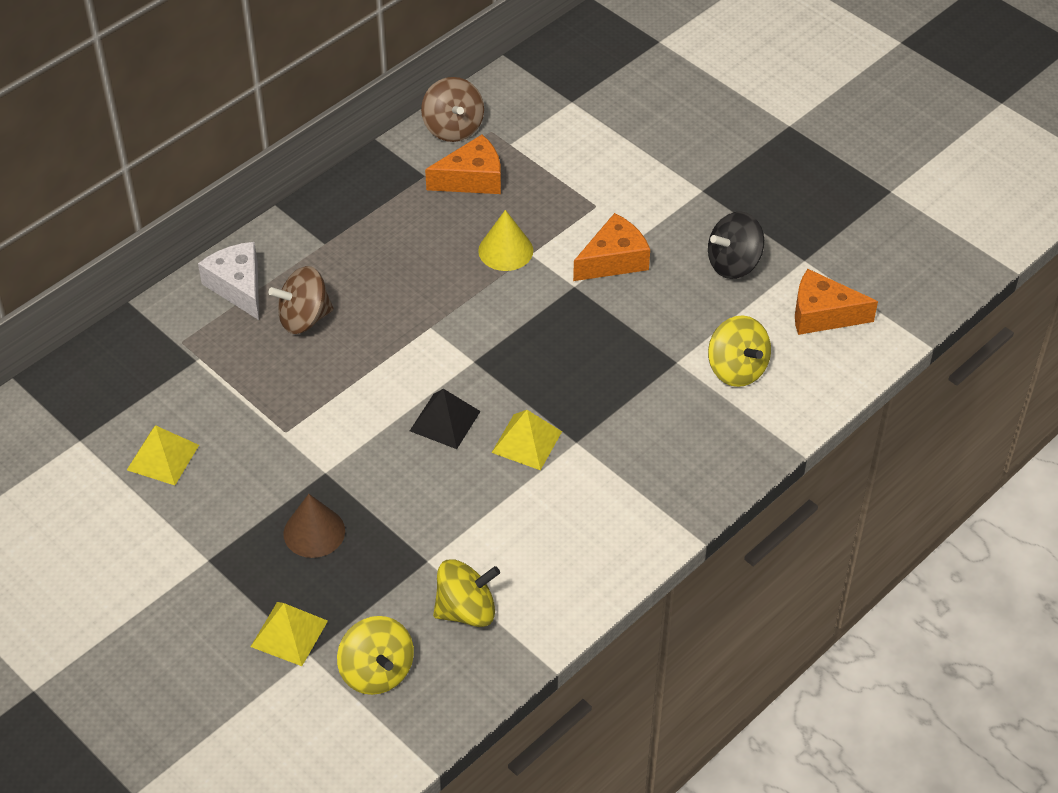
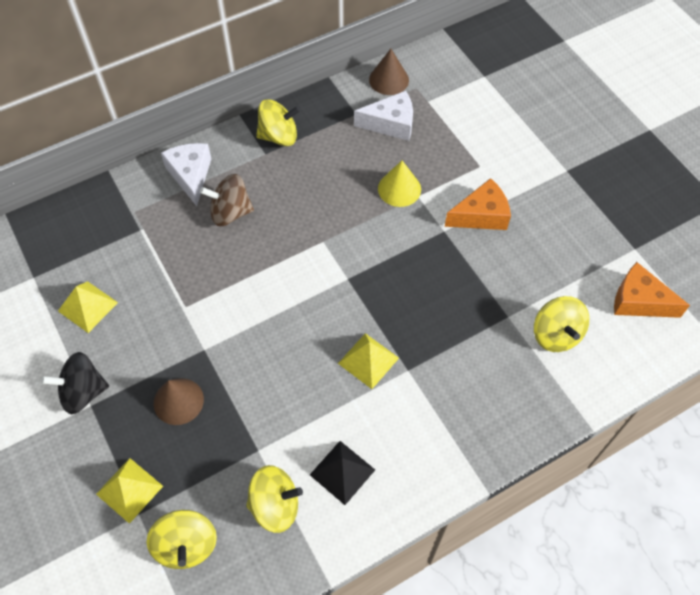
camera: 15 degrees right, 10 degrees up
black pyramid [410,389,481,449] -> black pyramid moved to [310,441,375,505]
brown spinning top [421,77,484,142] -> brown cone [369,49,409,95]
orange cheese [425,135,501,194] -> white cheese [354,91,413,141]
black spinning top [708,211,764,279] -> black spinning top moved to [41,352,109,414]
none -> yellow spinning top [256,99,300,146]

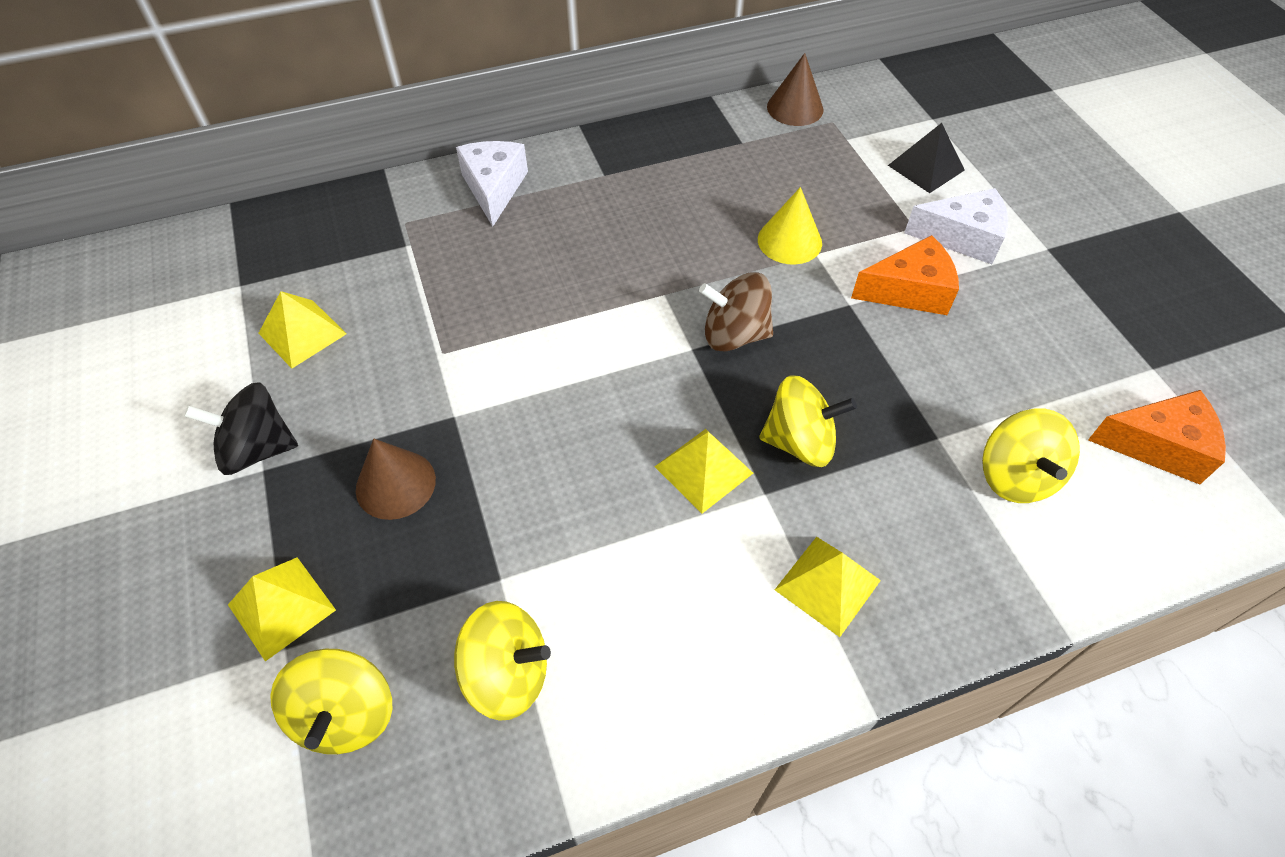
camera: 10 degrees right, 5 degrees down
brown spinning top [200,174,254,226] -> brown spinning top moved to [699,272,773,352]
yellow spinning top [256,99,300,146] -> yellow spinning top moved to [759,375,857,467]
black pyramid [310,441,375,505] -> black pyramid moved to [888,123,965,193]
white cheese [354,91,413,141] -> white cheese moved to [904,188,1008,264]
orange cheese [614,262,690,318] -> orange cheese turned 150 degrees clockwise [1088,390,1226,484]
none -> yellow pyramid [775,537,881,637]

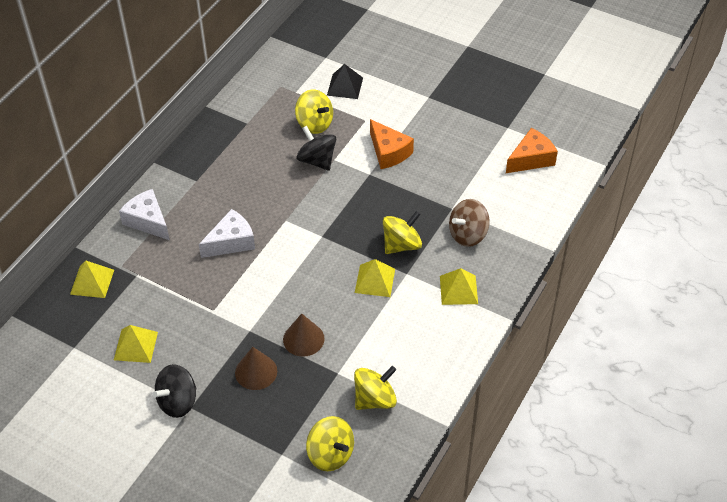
camera: 40 degrees left, 5 degrees down
yellow pyramid [228,557,336,661] -> yellow pyramid moved to [70,261,114,298]
brown spinning top [699,272,773,352] -> brown spinning top moved to [449,199,490,247]
yellow cone [758,187,822,265] -> black spinning top [296,126,336,171]
brown cone [767,53,824,126] -> brown cone moved to [283,314,325,357]
orange cheese [851,235,959,315] -> orange cheese turned 105 degrees clockwise [370,119,414,169]
white cheese [904,188,1008,264] -> white cheese moved to [199,209,255,258]
yellow spinning top [982,408,1080,503] -> yellow spinning top moved to [295,89,333,134]

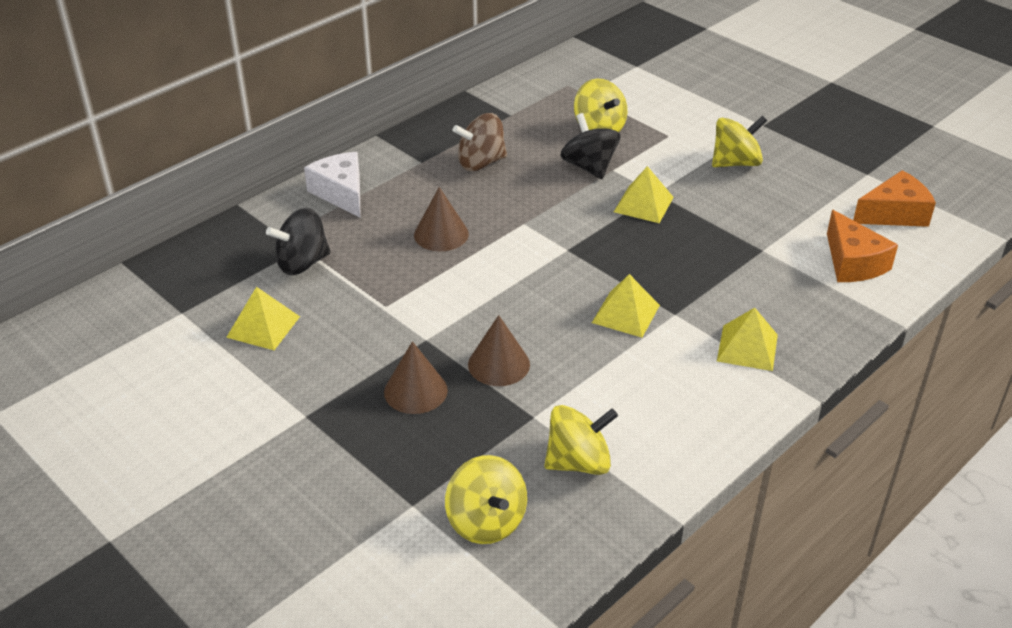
camera: 15 degrees right, 10 degrees down
yellow pyramid [70,261,114,298] -> yellow pyramid moved to [614,166,674,223]
black spinning top [153,364,196,418] -> black spinning top moved to [266,208,331,275]
white cheese [199,209,255,258] -> brown cone [414,187,469,251]
black pyramid [327,64,363,99] -> none
orange cheese [370,119,414,169] -> orange cheese moved to [827,210,898,282]
yellow spinning top [383,211,422,254] -> yellow spinning top moved to [712,116,767,167]
brown spinning top [449,199,490,247] -> brown spinning top moved to [453,113,507,171]

